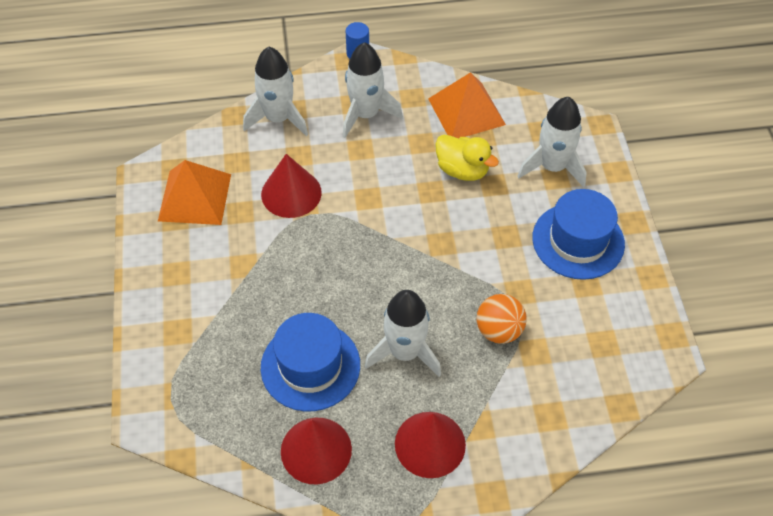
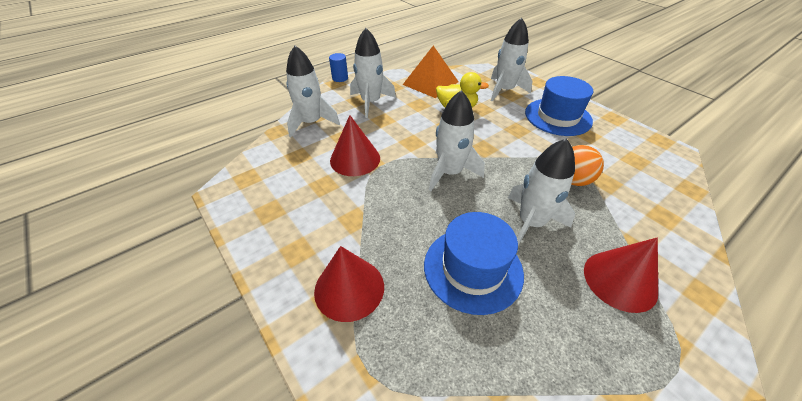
camera: 30 degrees left, 10 degrees down
orange pyramid [158,160,231,225] -> none
red cone [281,418,352,484] -> red cone moved to [314,246,384,322]
none -> white rocket [429,90,485,191]

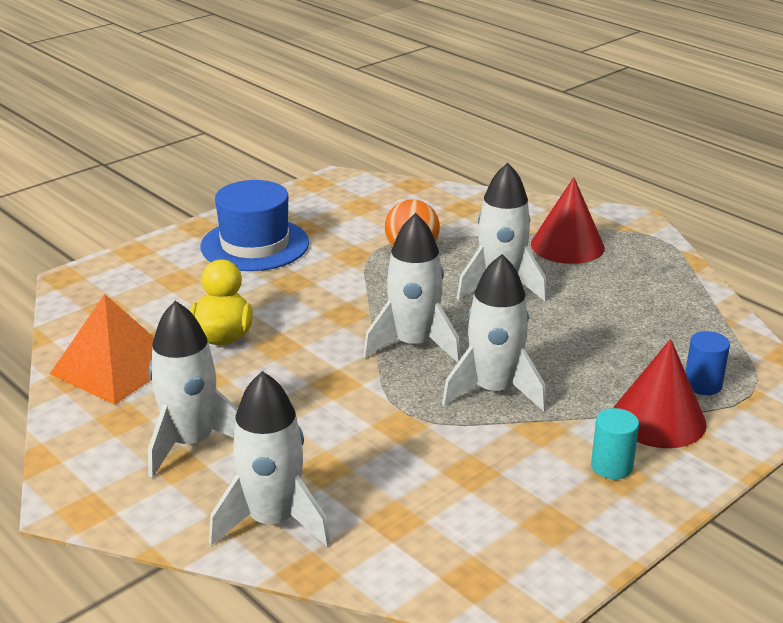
camera: 95 degrees left, 15 degrees down
blue cylinder [329,53,348,82] -> blue cylinder moved to [685,331,730,395]
red cone [330,115,380,176] -> none
blue hat [424,212,524,315] -> none
white rocket [491,17,533,102] -> white rocket moved to [442,254,546,412]
none -> turquoise cylinder [591,408,639,479]

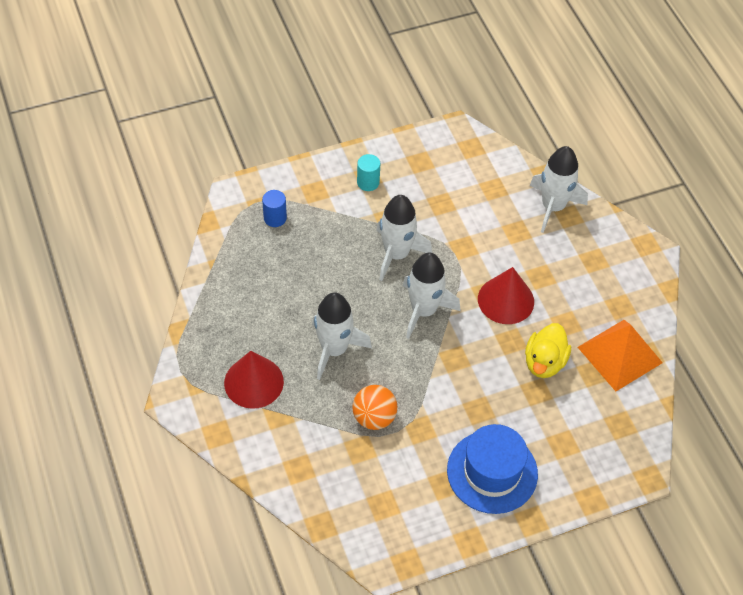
camera: 160 degrees left, 25 degrees up
white rocket [148,301,238,478] -> none
red cone [613,339,707,448] -> red cone moved to [478,267,534,324]

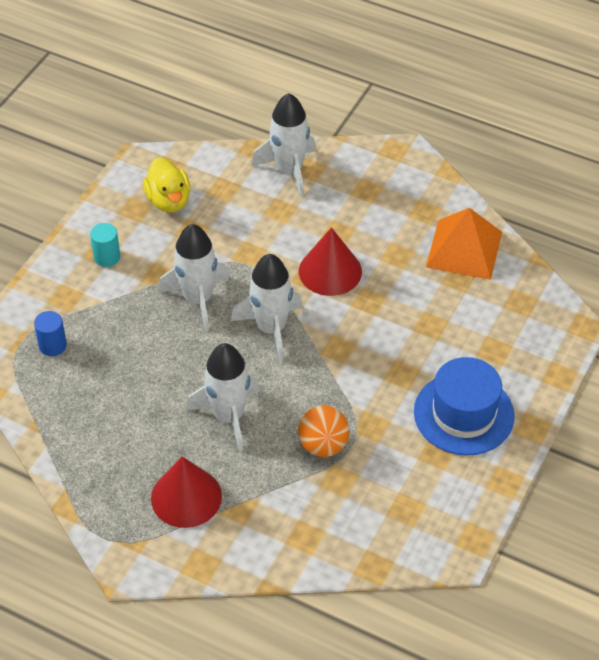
camera: 40 degrees left, 5 degrees down
yellow duck [525,323,571,378] -> yellow duck moved to [143,157,191,212]

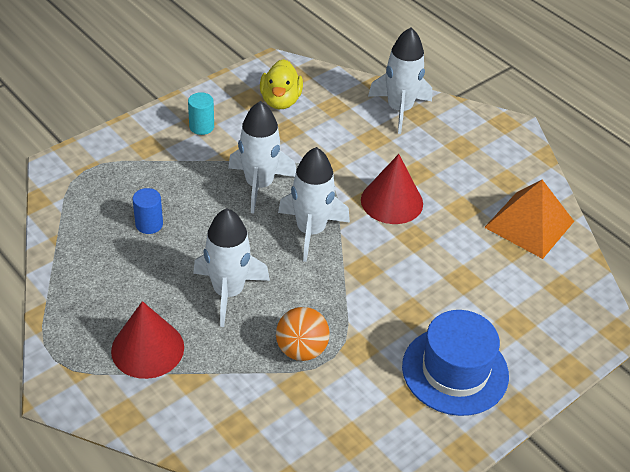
camera: 20 degrees right, 5 degrees down
blue cylinder [34,311,67,356] -> blue cylinder moved to [133,188,163,234]

